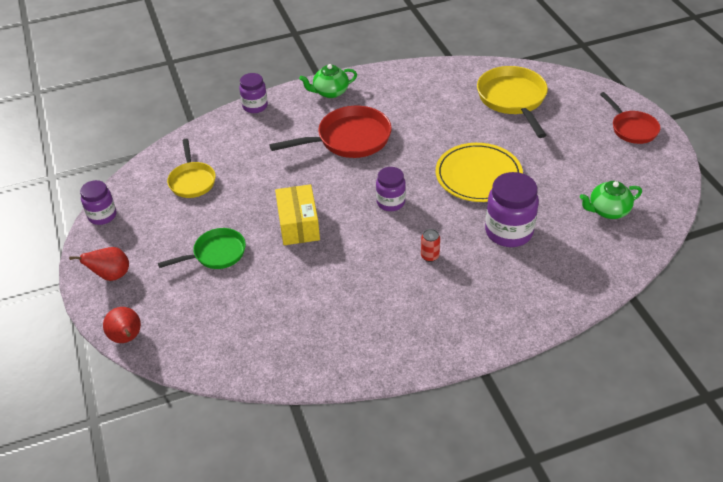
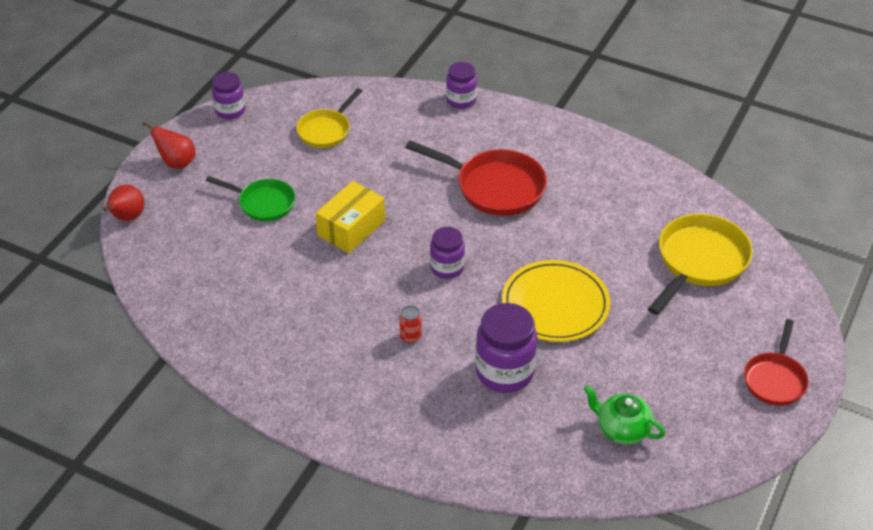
camera: 45 degrees right, 0 degrees up
green teapot [299,64,357,98] -> none

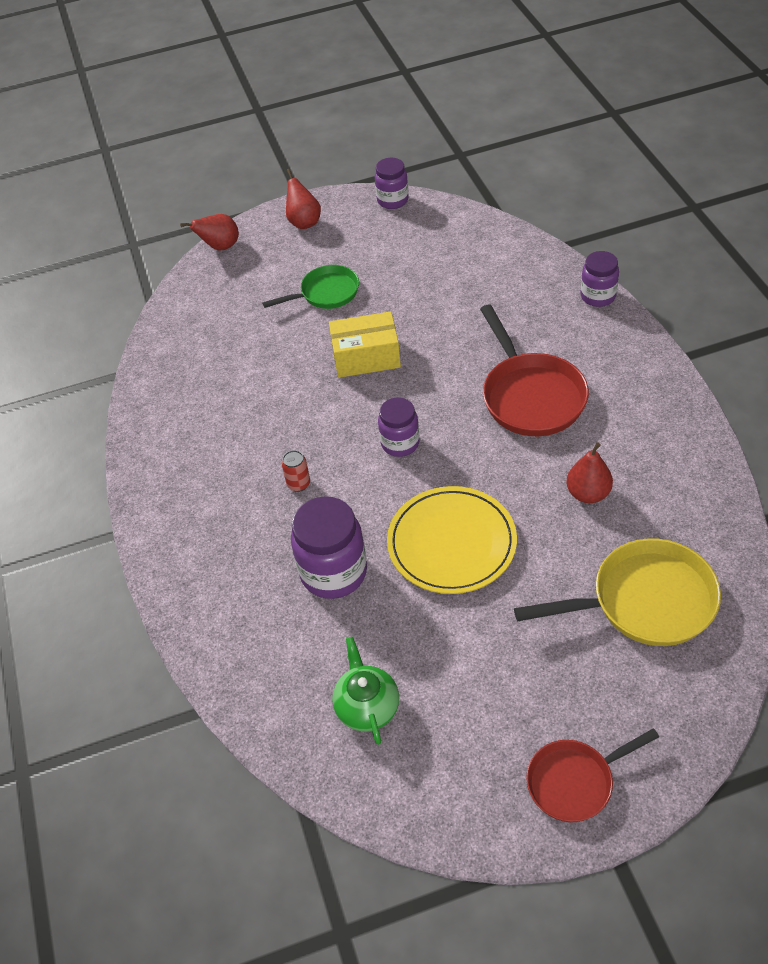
camera: 50 degrees right, 5 degrees up
green pan [206,176,295,221] -> green pan turned 90 degrees counterclockwise [262,265,359,309]
yellow pan [296,88,362,148] -> none
none -> red pear [566,442,613,503]

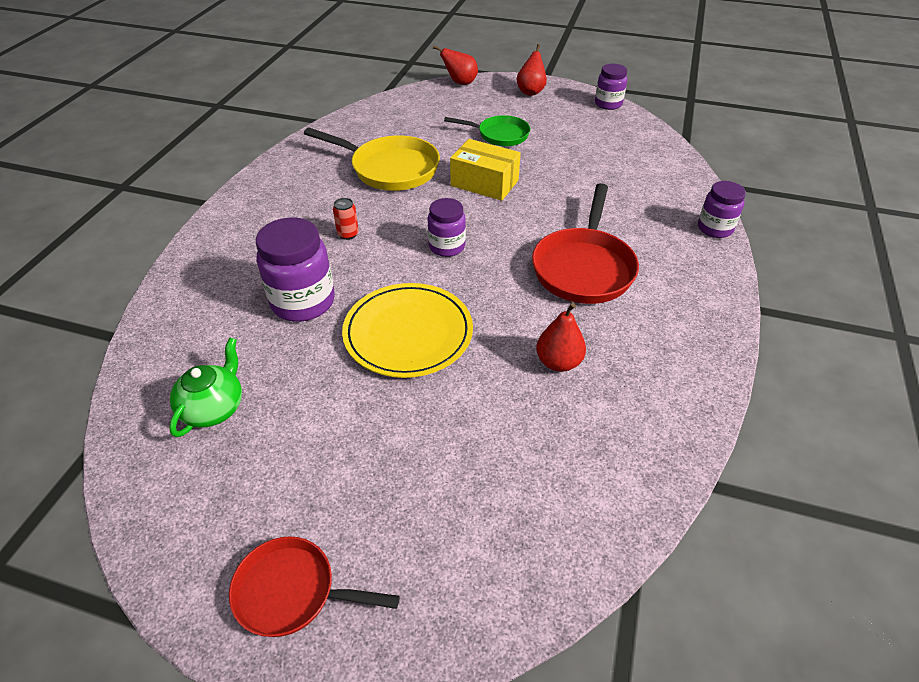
camera: 30 degrees right, 5 degrees down
yellow pan [514,538,721,646] -> yellow pan moved to [304,128,440,191]

